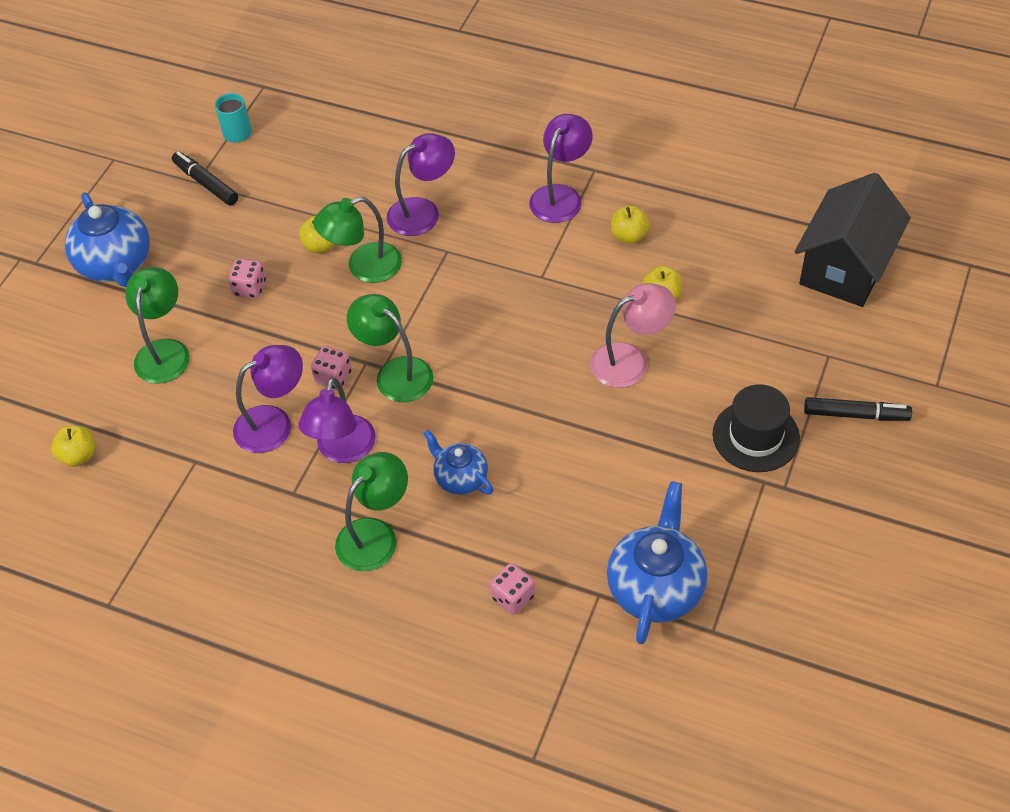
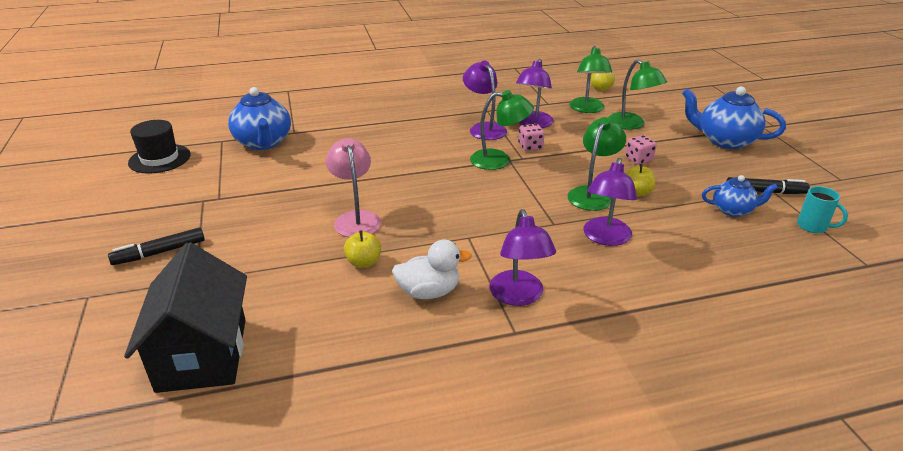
camera: 140 degrees right, 20 degrees down
green lamp [335,452,408,571] -> green lamp moved to [569,46,612,113]
blue teapot [423,430,493,495] -> blue teapot moved to [702,175,778,217]
pink dice [490,563,535,615] -> none
pink lamp [590,283,676,388] -> pink lamp turned 135 degrees clockwise [326,138,381,237]
yellow apple [611,206,650,244] -> white duck [392,240,472,299]
black hat [713,384,800,472] -> black hat moved to [128,120,191,174]

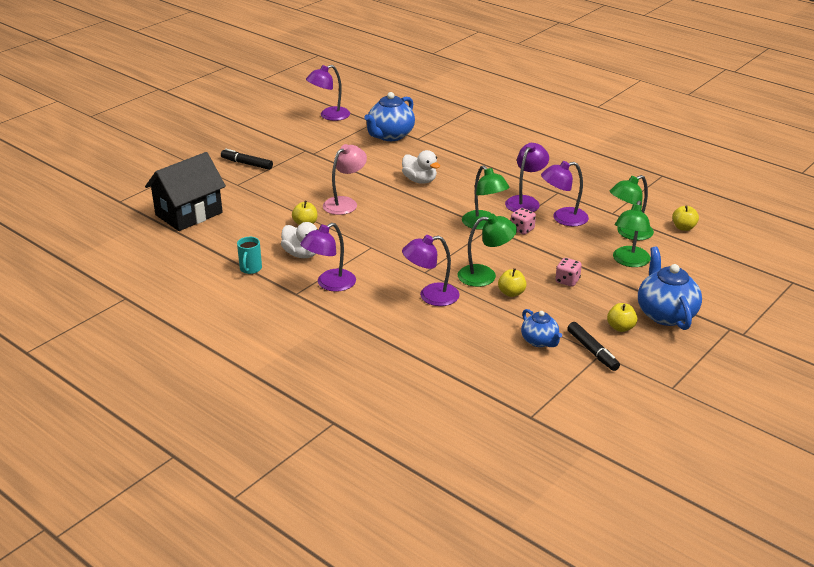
camera: 55 degrees right, 0 degrees up
black hat [128,120,191,174] -> purple lamp [306,65,350,121]
turquoise mug [797,186,848,233] -> turquoise mug moved to [237,237,262,274]
none -> white duck [402,150,440,184]
none -> yellow apple [607,303,637,332]

